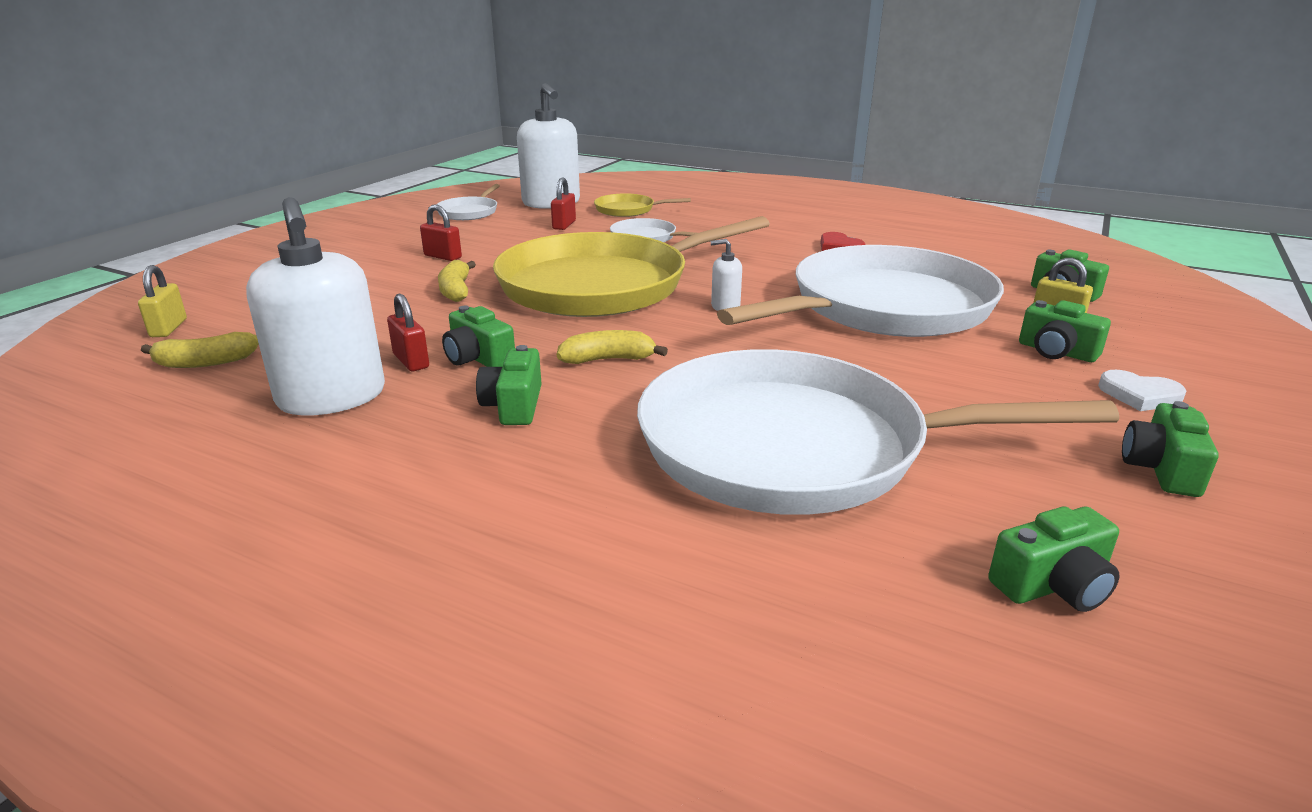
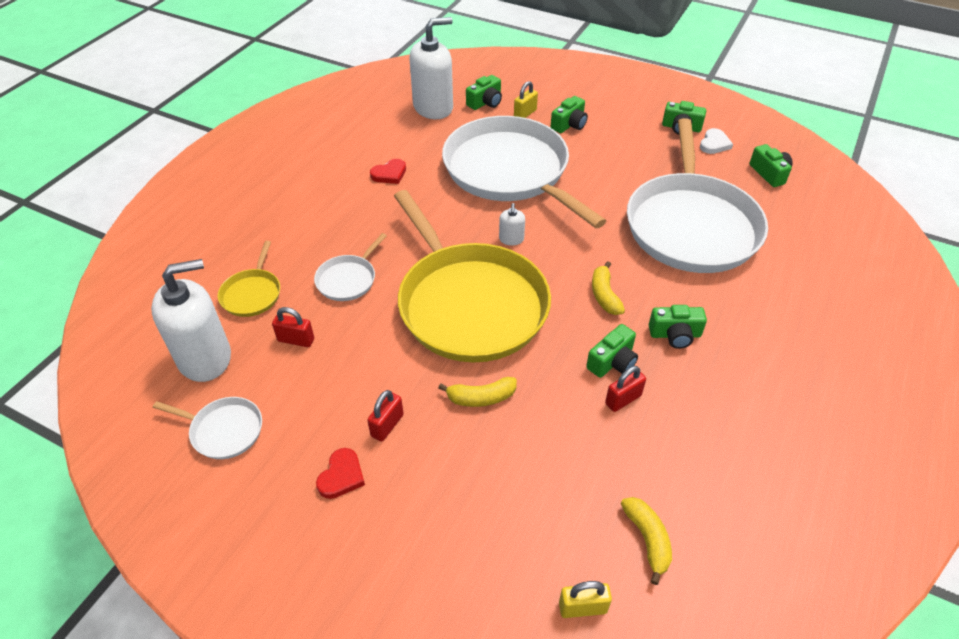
camera: 90 degrees left, 20 degrees up
white soap dispenser [246,197,385,415] -> white soap dispenser moved to [409,17,453,119]
white heart [1098,370,1186,411] -> white heart moved to [700,128,733,154]
none -> red heart [316,448,365,499]

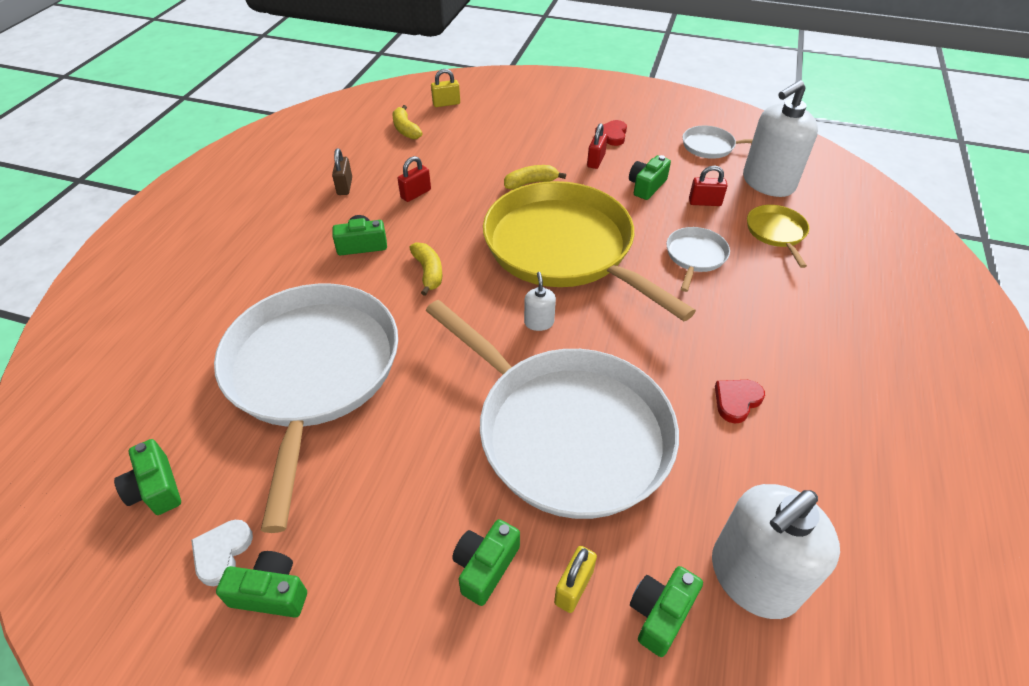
camera: 170 degrees right, 0 degrees up
green camera [586,324,638,378] -> green camera moved to [629,155,671,200]
none -> brown padlock [332,148,352,195]

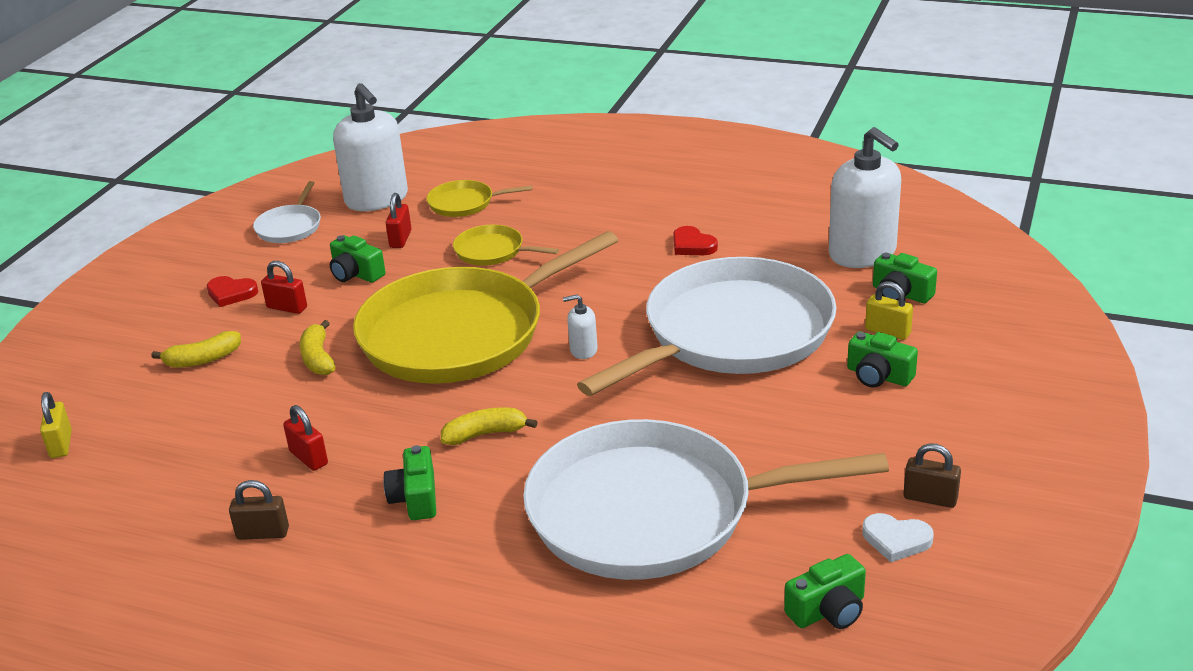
camera: 85 degrees left, 15 degrees down
green camera [216,551,307,618] -> brown padlock [903,444,961,508]
yellow banana [392,105,423,139] -> yellow banana moved to [151,331,241,368]
white pan [666,227,730,292] -> yellow pan [453,225,559,266]

